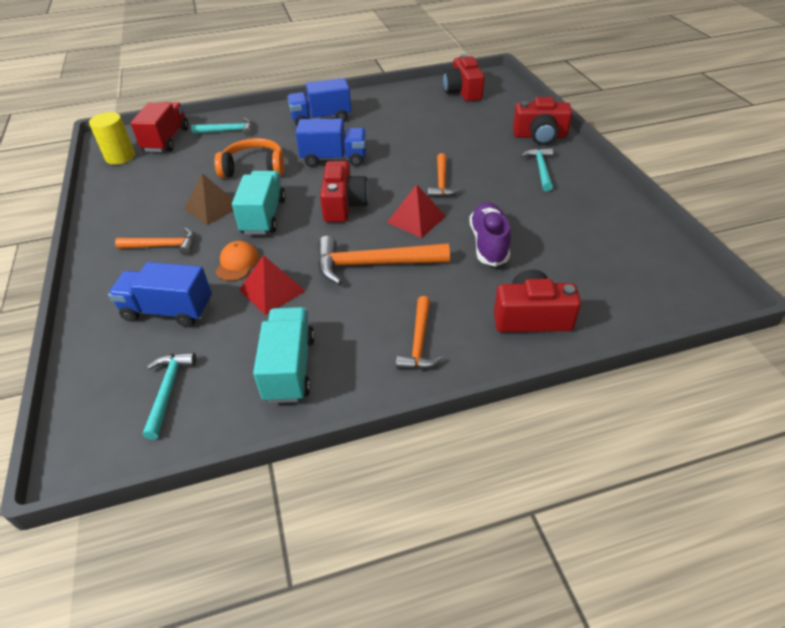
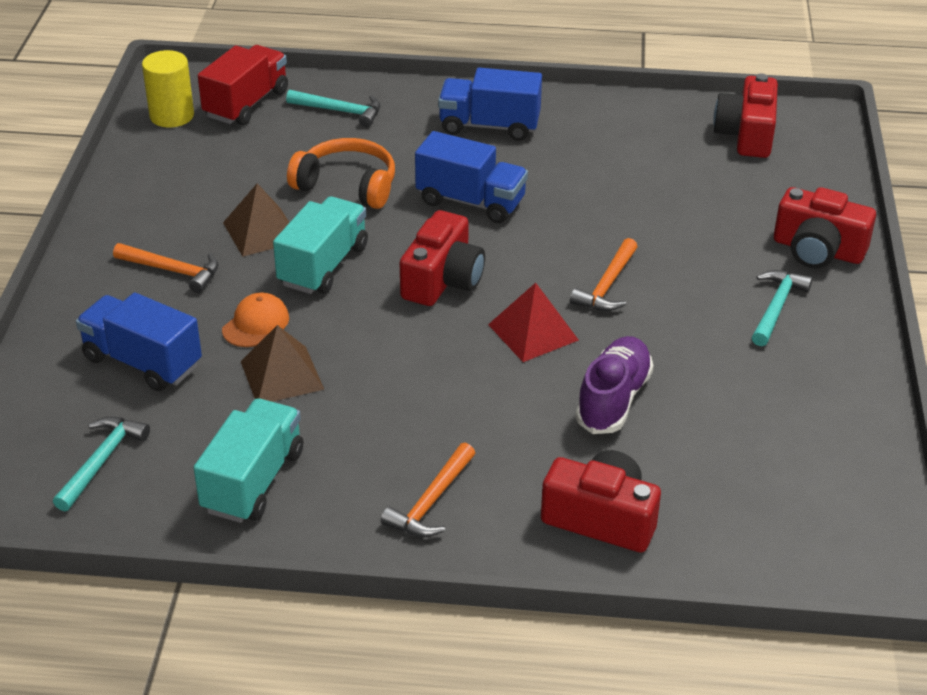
camera: 20 degrees right, 5 degrees down
red pyramid [239,255,305,315] -> brown pyramid [241,325,324,402]
orange hammer [318,236,450,285] -> none

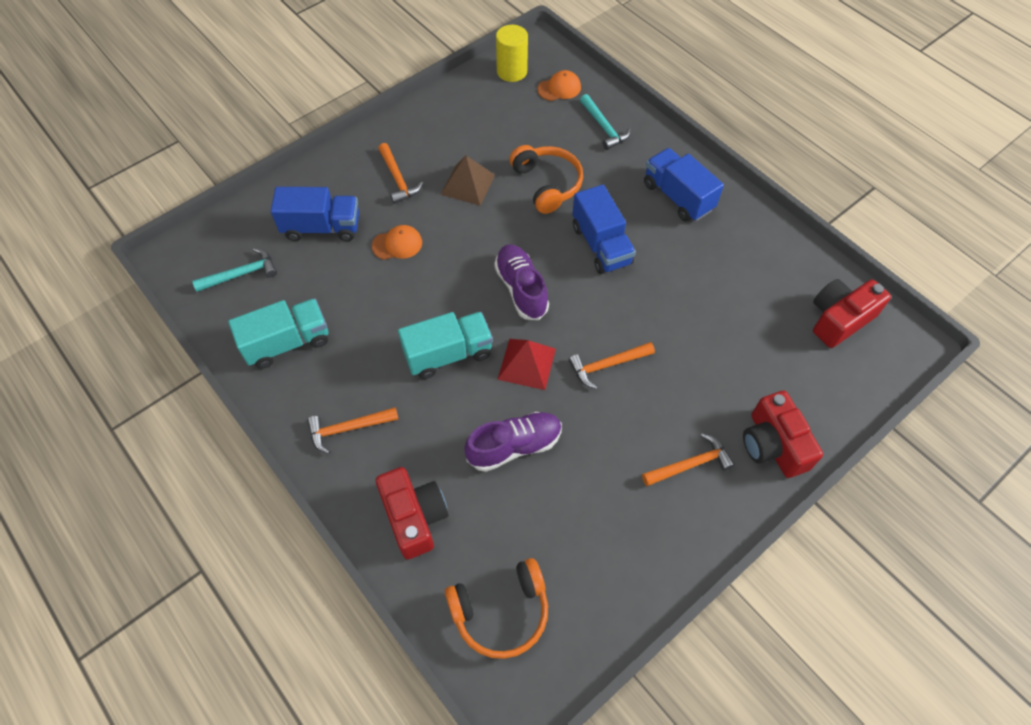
camera: 45 degrees right, 20 degrees up
blue truck [76,293,202,391] -> blue truck turned 105 degrees clockwise [271,187,359,241]
red truck [198,45,288,126] -> orange cap [537,70,581,101]
brown pyramid [241,325,324,402] -> none
turquoise truck [273,196,368,294] -> turquoise truck moved to [398,312,493,379]
red camera [400,210,485,306] -> purple shoe [494,244,549,320]
turquoise hammer [752,270,813,346] -> orange hammer [642,433,735,486]
none -> orange headphones [445,558,548,659]

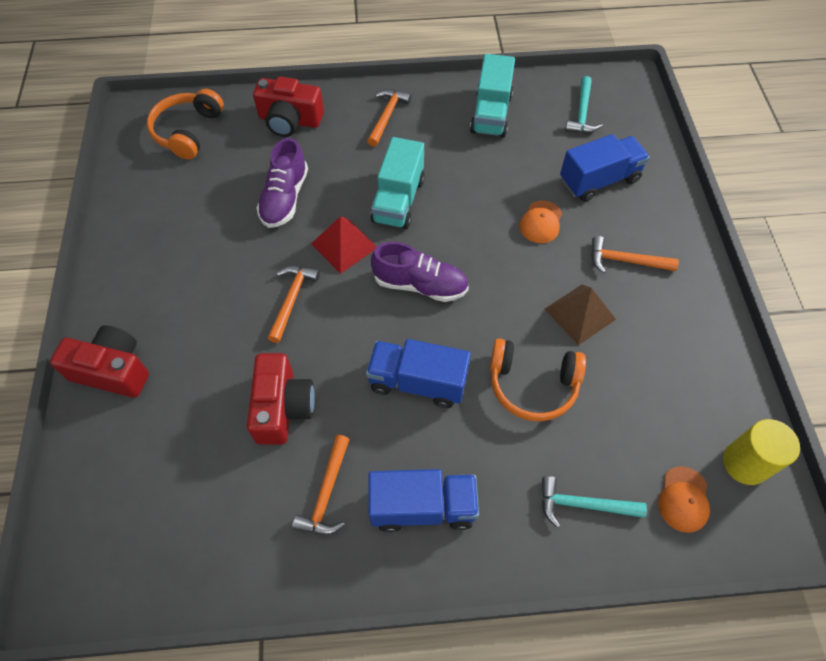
camera: 125 degrees right, 0 degrees up
blue truck [271,187,359,241] -> blue truck turned 150 degrees counterclockwise [560,134,650,202]
orange hammer [642,433,735,486] -> orange hammer moved to [292,435,350,535]
red camera [813,279,891,348] -> red camera moved to [247,353,315,445]

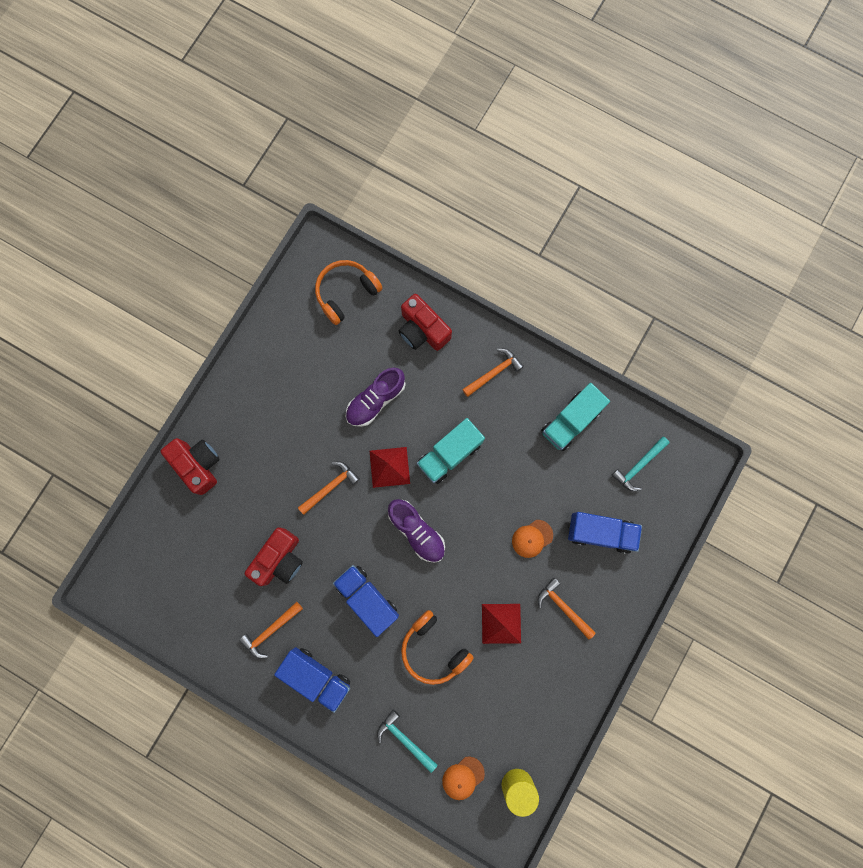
camera: 35 degrees right, 20 degrees up
brown pyramid [545,285,616,345] -> red pyramid [482,604,521,644]

